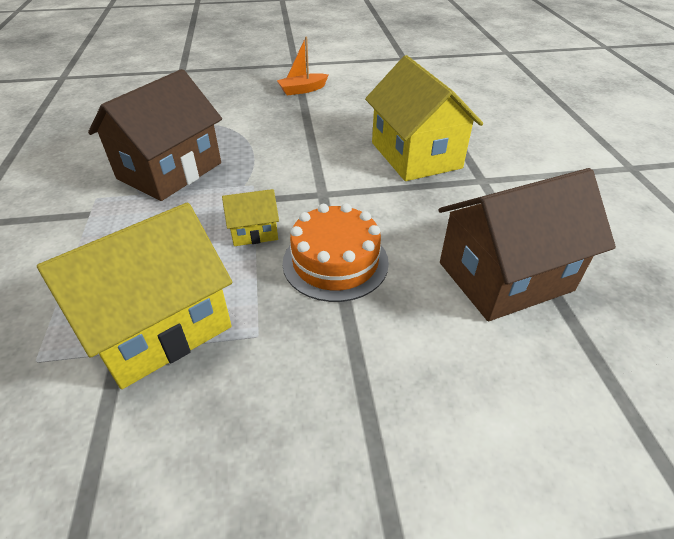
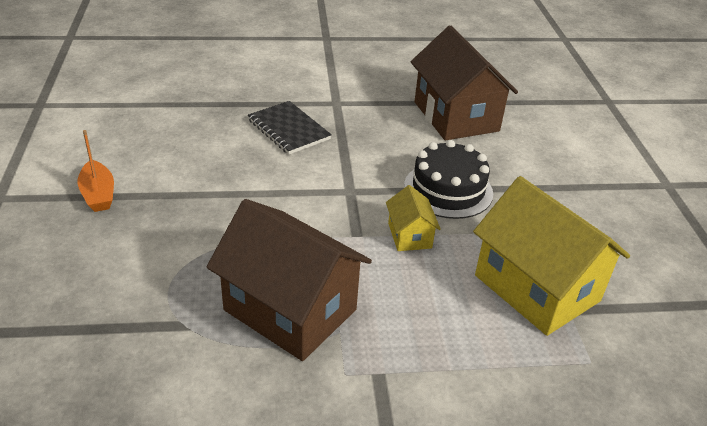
camera: 90 degrees left, 5 degrees down
orange cake [282,203,389,302] -> black cake [404,140,493,219]
yellow house [365,55,483,181] -> black notebook [248,101,332,155]

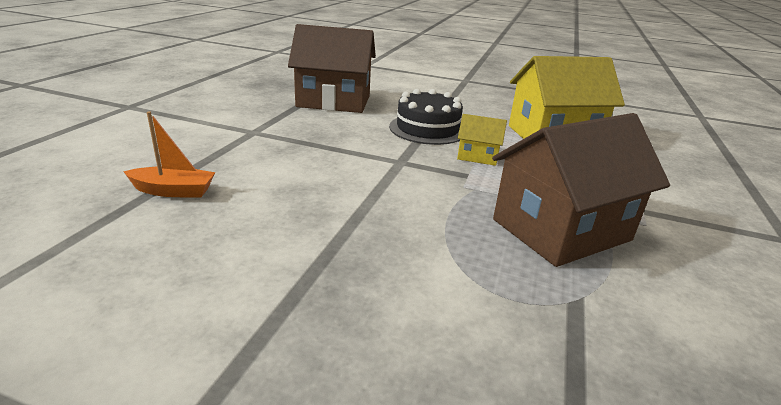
camera: 65 degrees left, 10 degrees down
orange boat [77,130,114,212] -> orange boat moved to [123,111,215,198]
black notebook [248,101,332,155] -> none

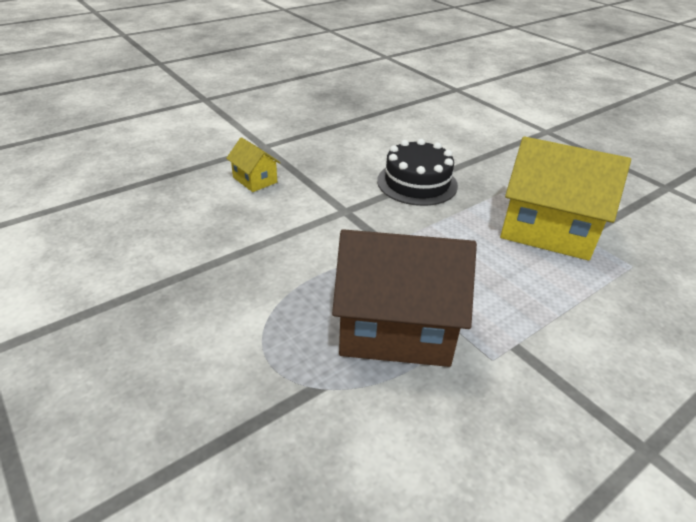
camera: 35 degrees right, 10 degrees up
orange boat [123,111,215,198] -> none
brown house [288,24,376,113] -> none
yellow house [457,114,507,166] -> yellow house moved to [226,137,281,192]

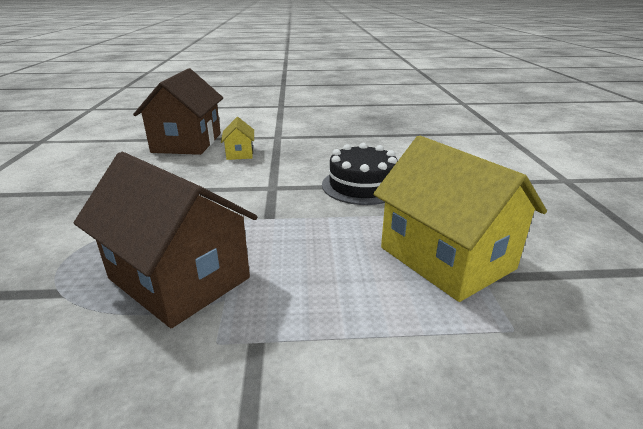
camera: 35 degrees right, 10 degrees down
none -> brown house [133,68,223,155]

